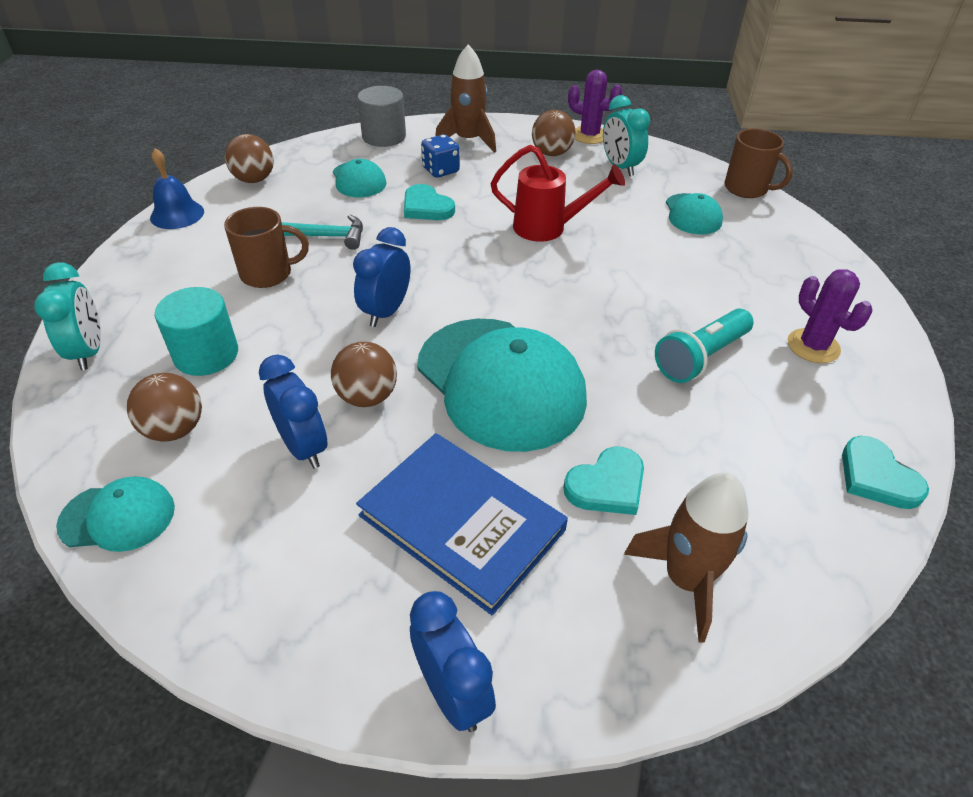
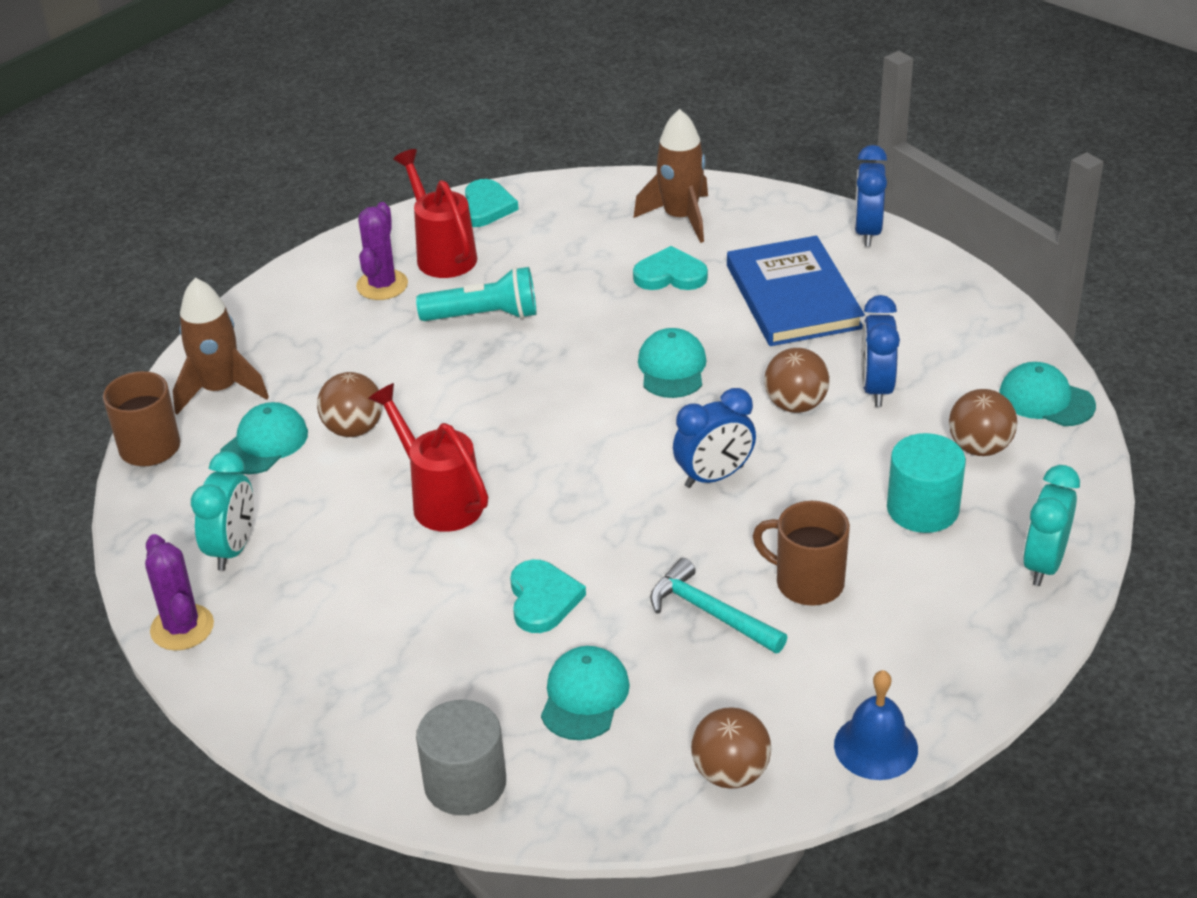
camera: 140 degrees left, 5 degrees down
turquoise cap [418,319,587,452] -> turquoise cap [638,328,707,398], size x0.49
blue dice [421,134,460,178] -> none
brown rocket [435,44,496,153] -> brown rocket moved to [173,278,269,415]
brown ball [532,110,576,156] -> brown ball moved to [317,372,383,437]
none -> red watering can [393,149,477,278]

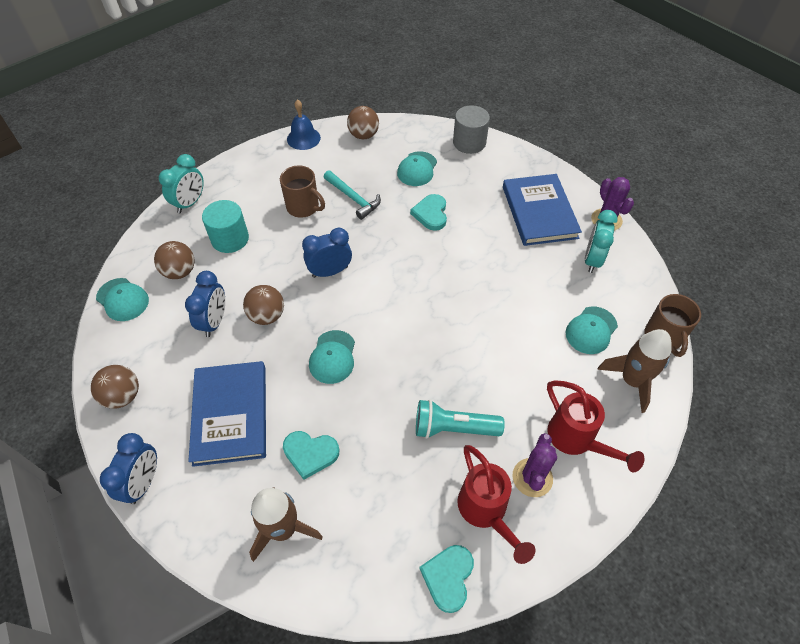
camera: 175 degrees left, 15 degrees up
brown ball [317,372,383,437] -> brown ball moved to [91,365,139,409]
red watering can [368,383,488,532] -> red watering can moved to [547,380,645,472]
none -> blue book [503,174,582,246]

